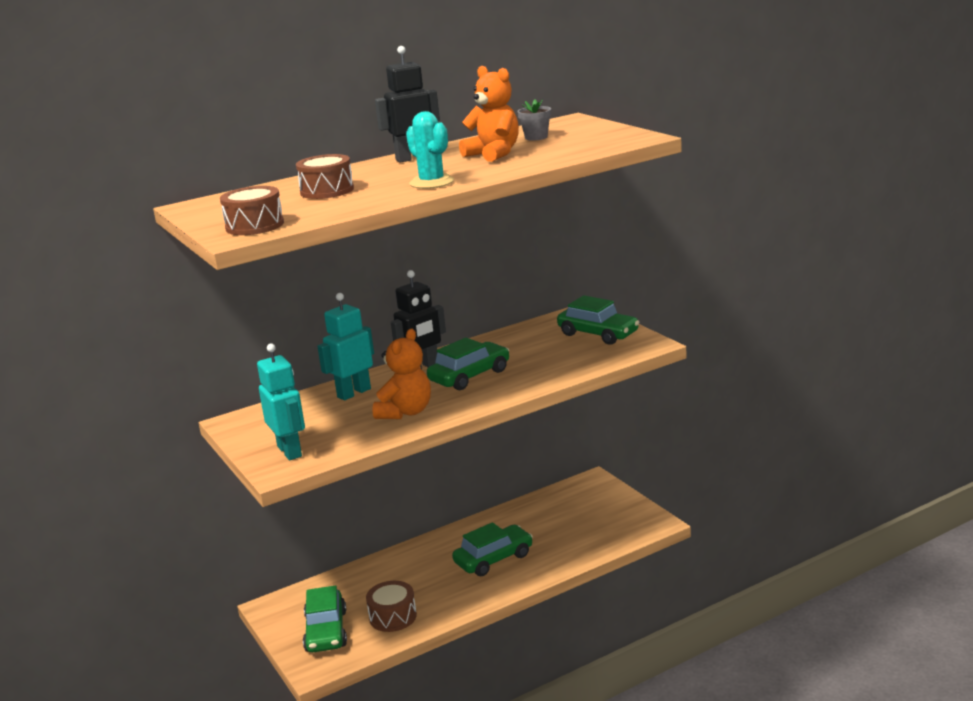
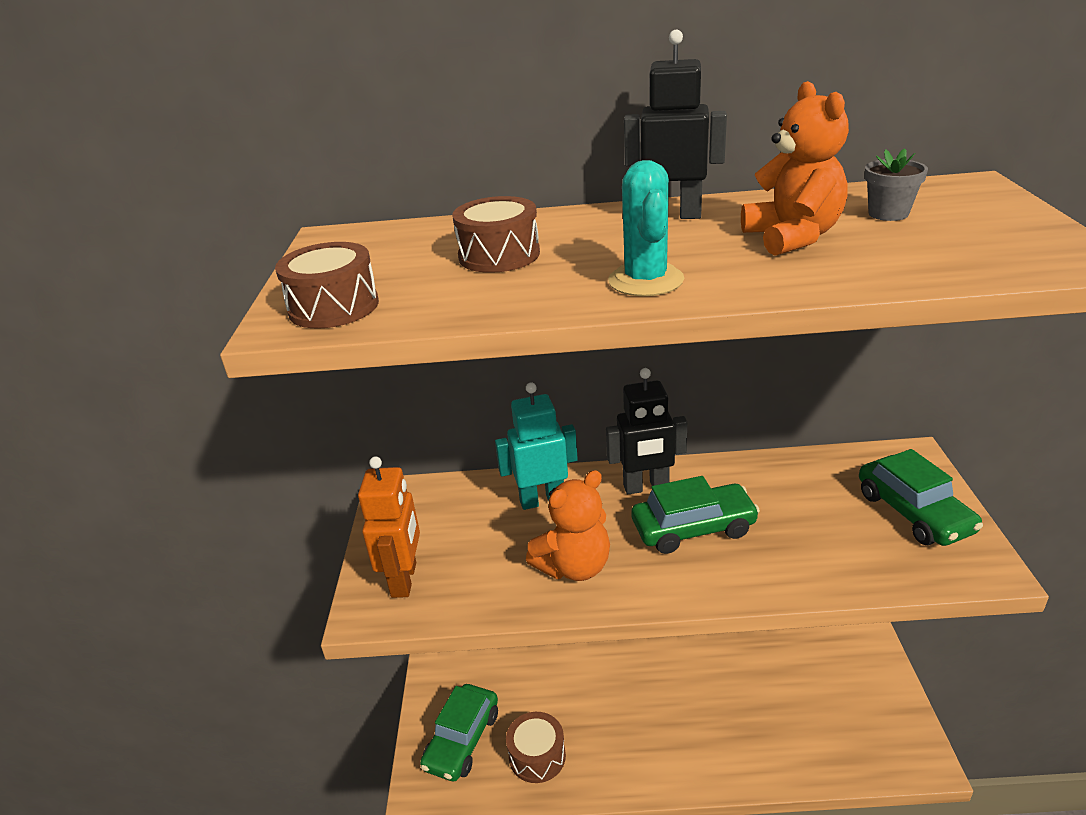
camera: 30 degrees right, 10 degrees up
turquoise robot [257,344,305,460] -> orange robot [358,456,420,598]
green car [452,522,533,576] -> none

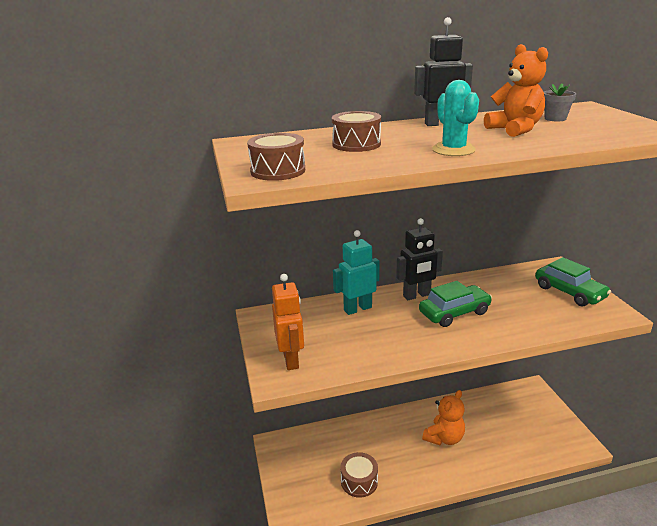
camera: 15 degrees left, 5 degrees down
green car [420,684,498,781] -> none
orange teddy bear [526,470,610,581] -> orange teddy bear moved to [422,390,465,446]

